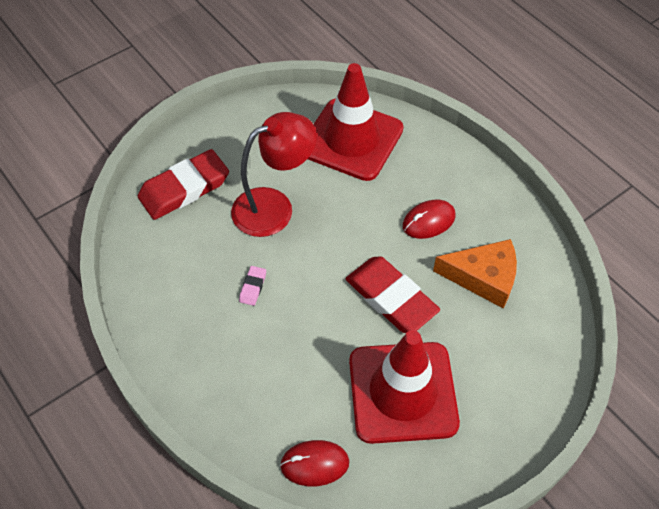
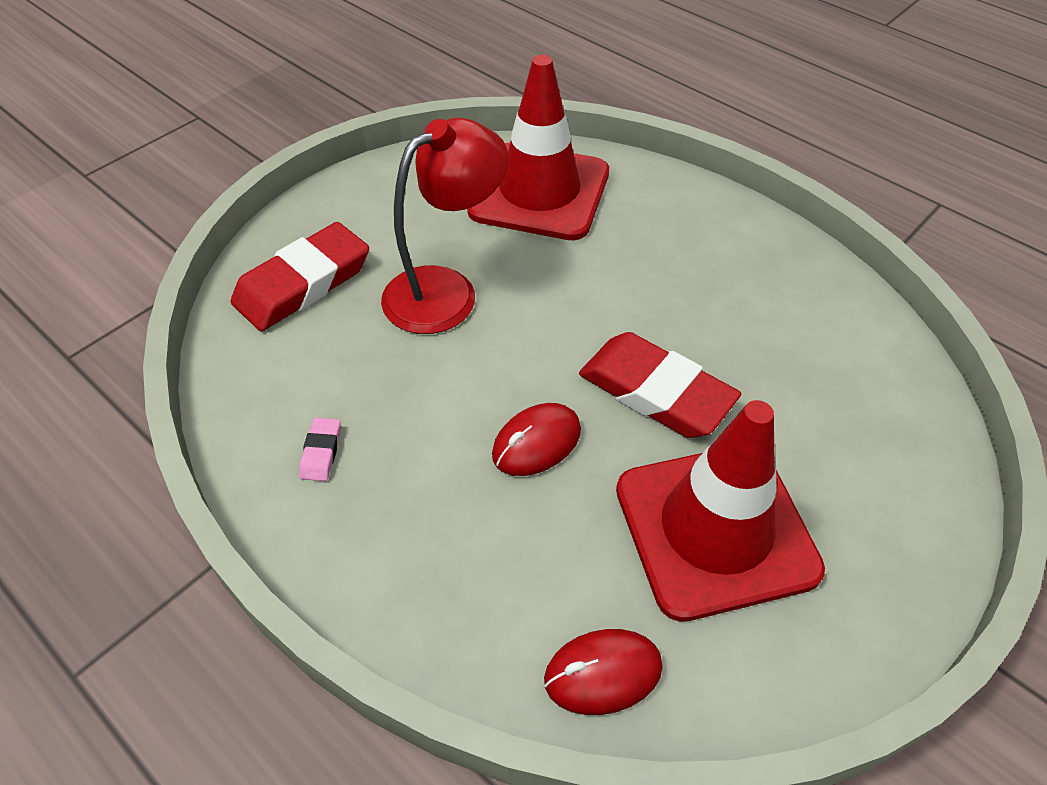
camera: 10 degrees left, 5 degrees down
pink eraser [239,266,266,306] -> pink eraser moved to [299,418,341,481]
red mouse [403,200,456,239] -> red mouse moved to [492,403,581,476]
orange cheese [433,239,517,308] -> none

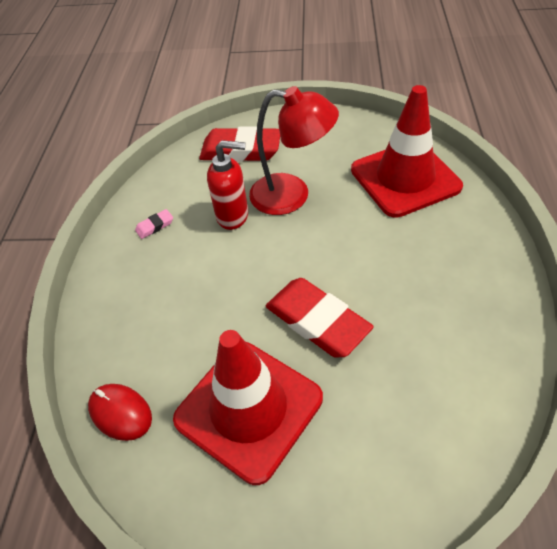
camera: 55 degrees right, 0 degrees up
red mouse [492,403,581,476] -> none
red eraser [579,332,741,438] -> red eraser turned 45 degrees counterclockwise [266,278,374,357]
none -> red soap dispenser [207,140,248,230]

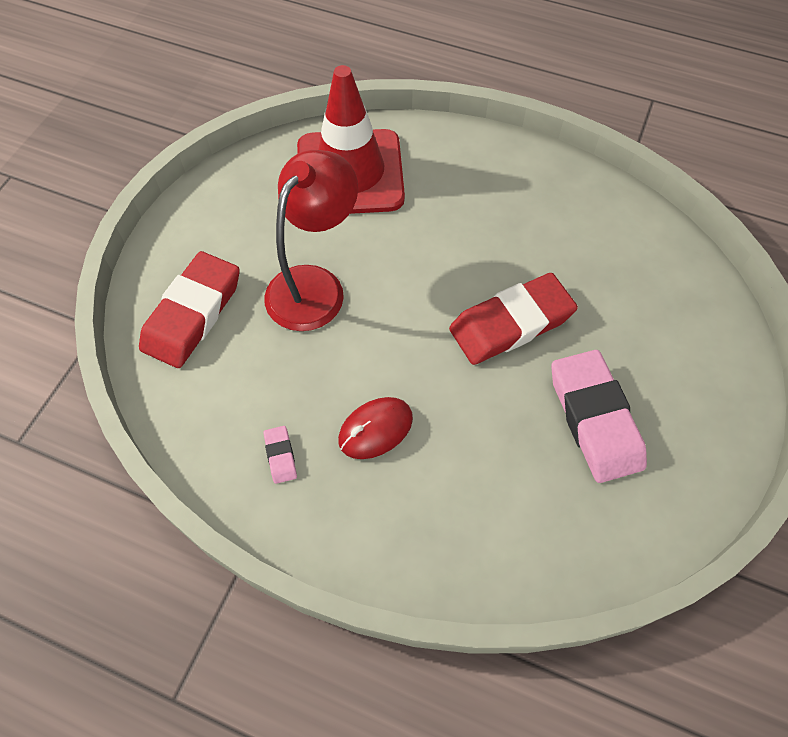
camera: 75 degrees left, 10 degrees up
red mouse [88,384,152,441] -> red mouse moved to [338,397,413,459]
red traffic cone [173,330,323,485] -> pink eraser [551,350,647,483]
red soap dispenser [207,140,248,230] -> none

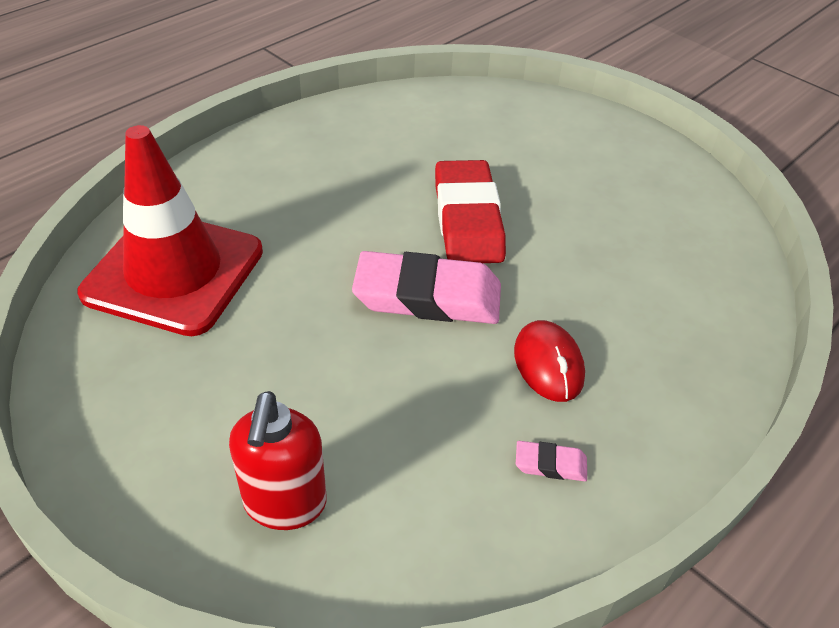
camera: 70 degrees left, 15 degrees down
red eraser [139,251,240,368] -> red soap dispenser [229,391,327,530]
red lamp [264,150,358,331] -> none
pink eraser [551,350,647,483] -> pink eraser moved to [352,251,501,324]

